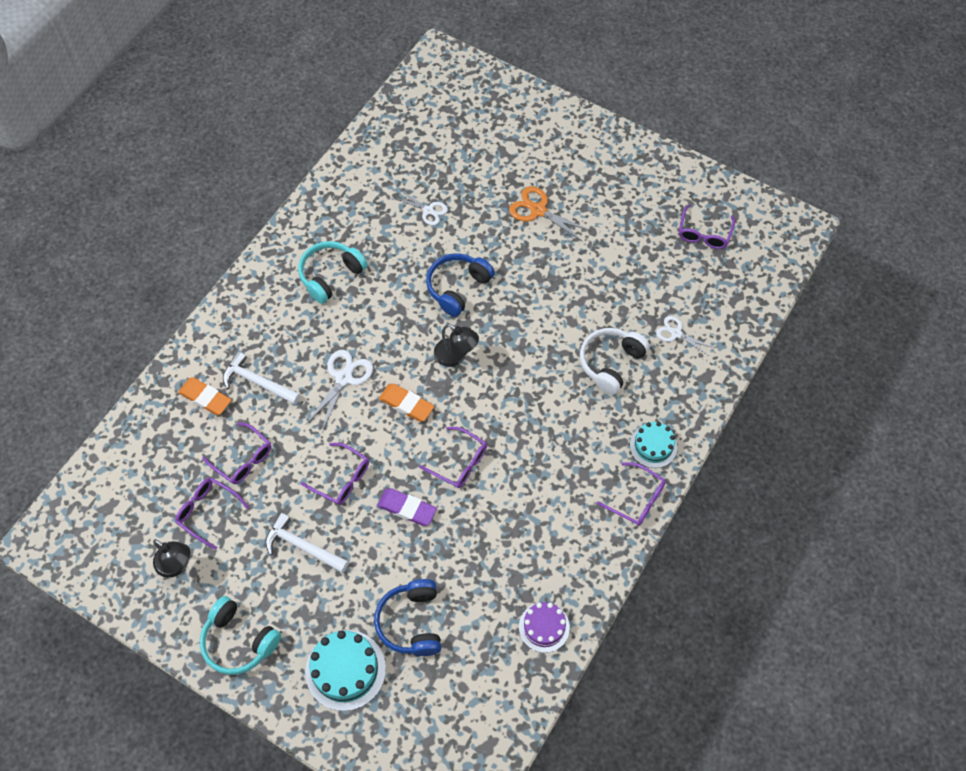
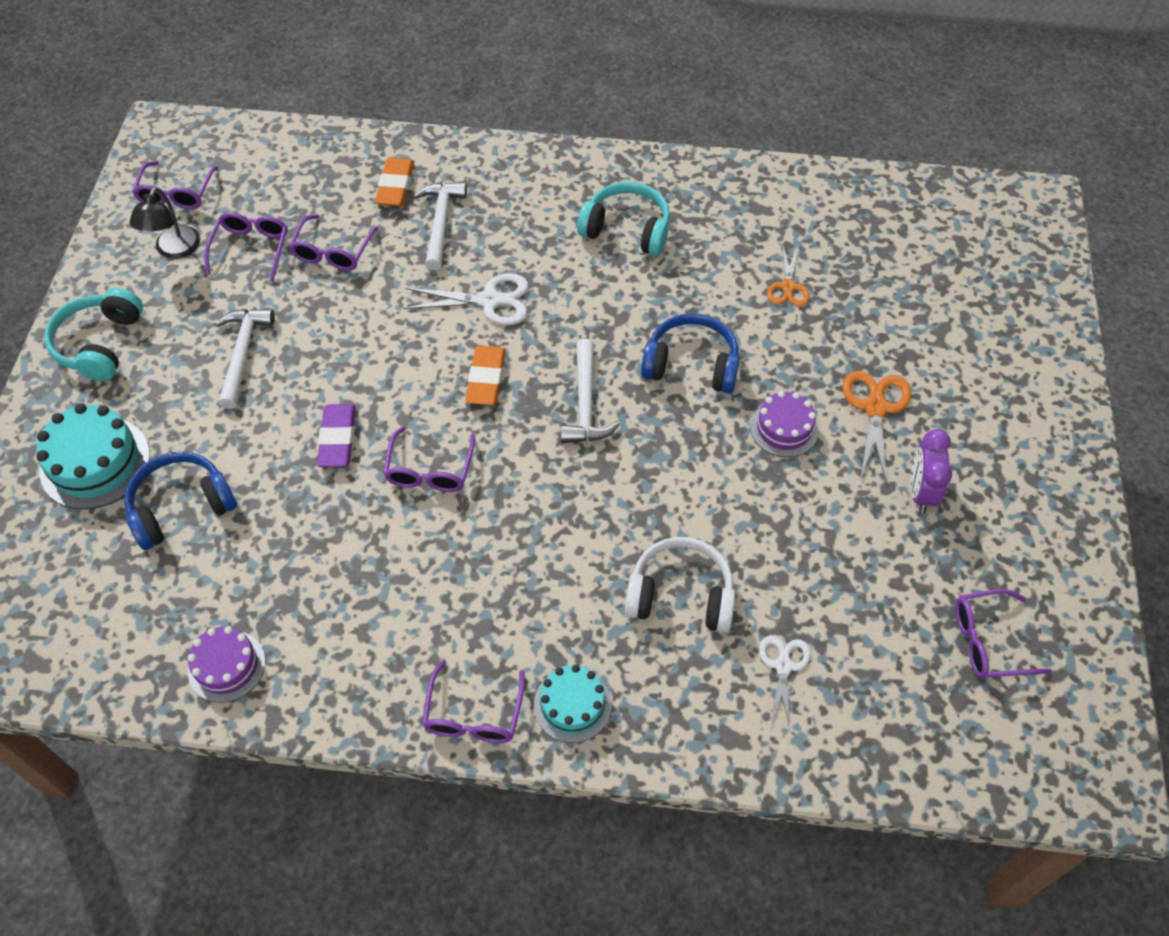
camera: 65 degrees right, 5 degrees down
purple glasses [301,443,369,505] -> purple glasses moved to [132,161,219,209]
white scissors [396,190,448,225] -> orange scissors [767,246,810,307]
black lamp [434,324,479,367] -> white hammer [561,339,620,443]
none -> purple cake [750,391,819,457]
none -> purple clock [911,429,952,513]

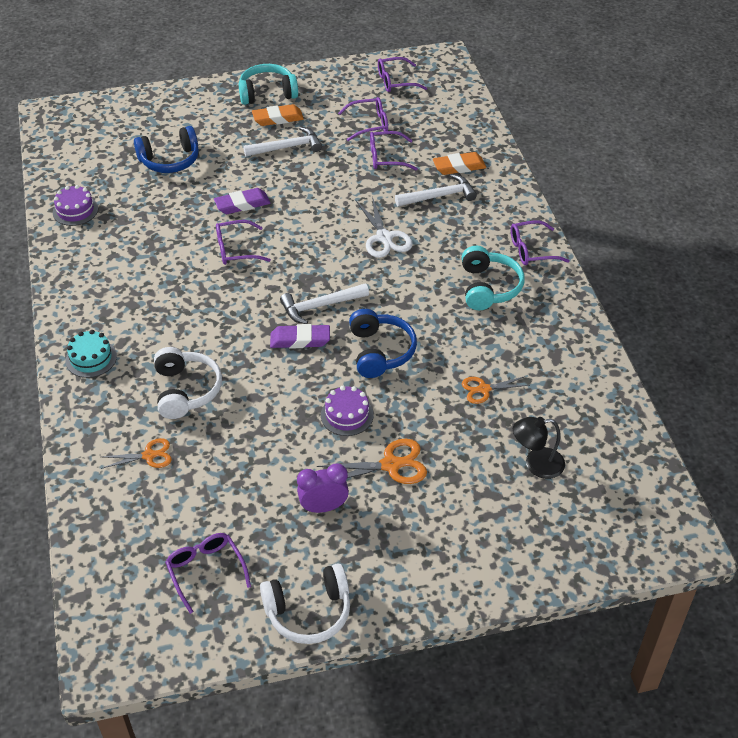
camera: 70 degrees right, 10 degrees down
turquoise cake [36,403,150,509] -> none
blue headphones [124,451,237,550] -> blue headphones turned 120 degrees clockwise [134,126,199,173]
black lamp [129,187,200,259] -> black lamp moved to [513,417,565,479]
purple glasses [422,660,525,743] -> purple glasses moved to [510,220,570,265]
orange eraser [466,346,506,405] -> orange eraser moved to [252,104,304,126]
white scissors [759,636,810,730] -> orange scissors [101,438,172,469]
none -> white headphones [260,563,350,644]
none -> purple eraser [270,324,330,348]

